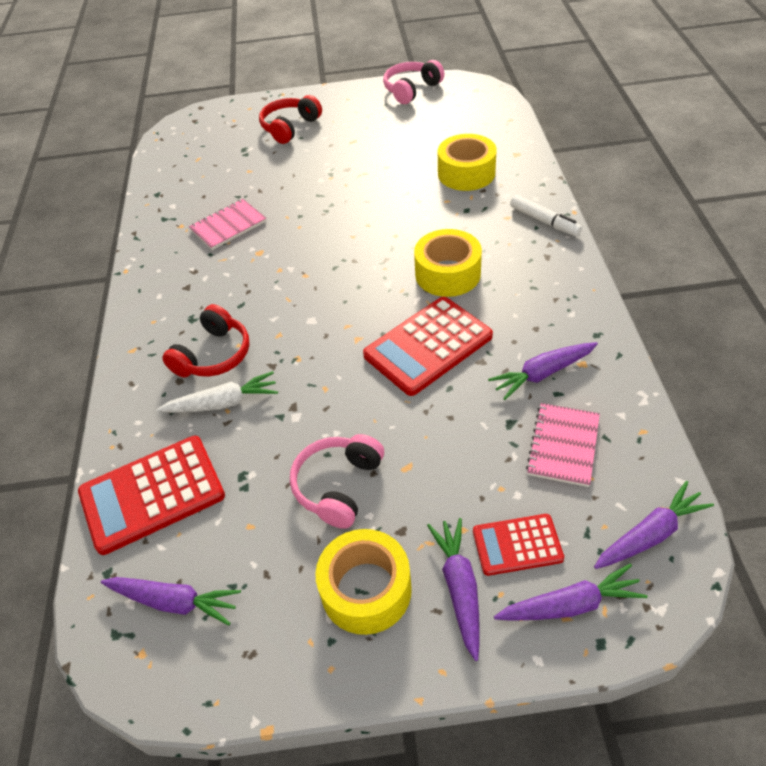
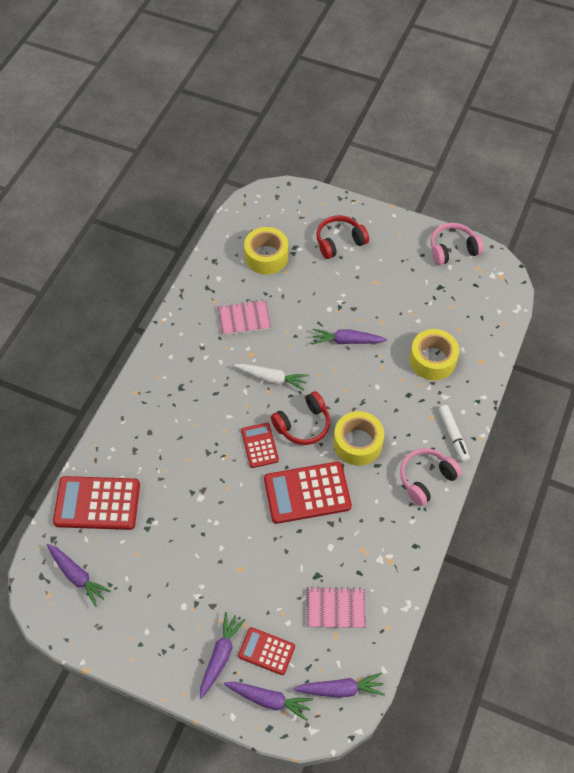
camera: 25 degrees right, 10 degrees up
white carrot [157,371,278,413] -> white carrot moved to [234,364,309,391]
red headphones [162,304,250,377] -> red headphones moved to [271,391,330,445]
pink headphones [290,434,384,529] -> pink headphones moved to [400,448,462,506]
yellow tape [315,529,412,635] -> yellow tape moved to [244,227,288,275]
purple carrot [488,342,598,400] -> purple carrot moved to [313,329,387,344]
pink notebook [526,403,600,487] -> pink notebook turned 45 degrees clockwise [307,587,366,628]
none -> red calculator [241,423,279,468]

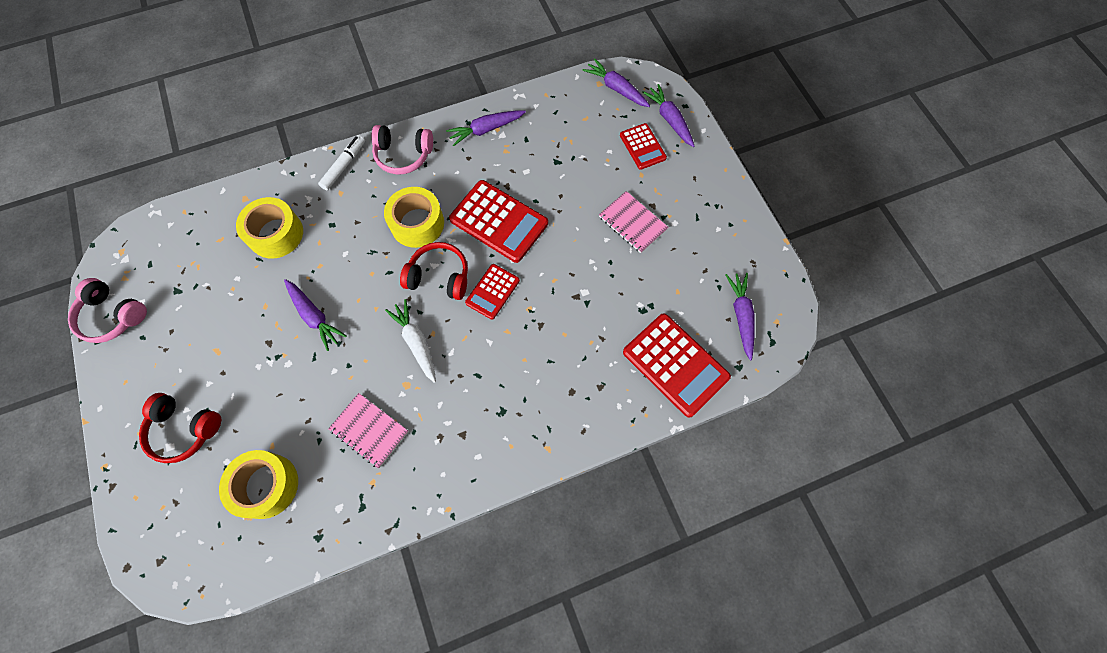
camera: 135 degrees left, 10 degrees up
purple carrot [200,612,245,699] -> purple carrot moved to [446,110,526,146]
pink notebook [307,587,366,628] -> pink notebook moved to [599,191,669,253]

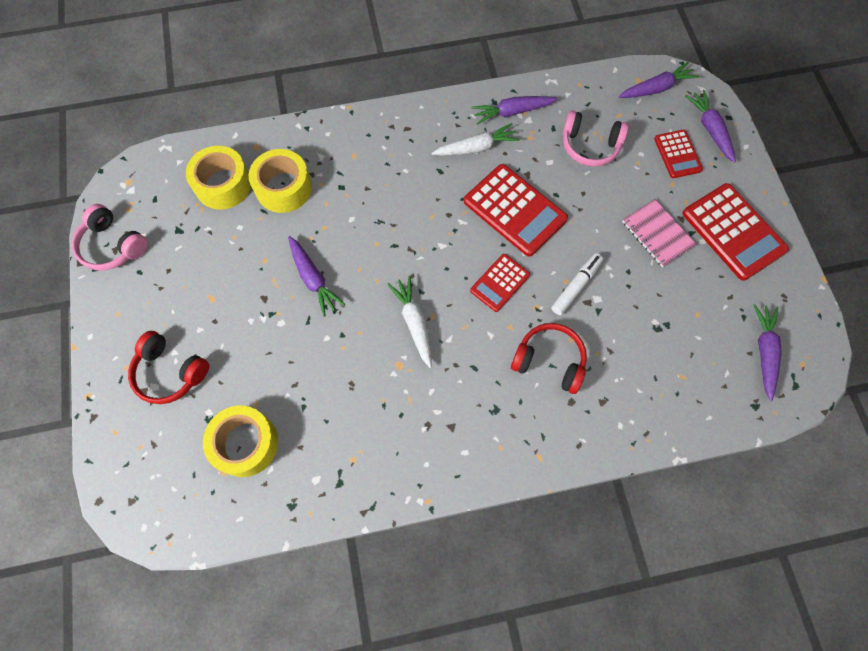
camera: 10 degrees right, 0 degrees up
white marker [318,135,365,191] -> white marker moved to [551,253,603,315]
pink notebook [328,393,409,468] -> none
pink headphones [371,125,433,174] -> pink headphones moved to [563,110,629,167]
yellow tape [384,187,444,248] -> yellow tape moved to [186,146,251,210]
red headphones [400,242,468,300] -> red headphones moved to [511,323,587,394]
purple carrot [582,58,650,107] -> purple carrot turned 105 degrees clockwise [619,62,699,98]
red calculator [623,313,731,418] -> red calculator moved to [683,183,789,281]
none -> white carrot [431,123,520,156]

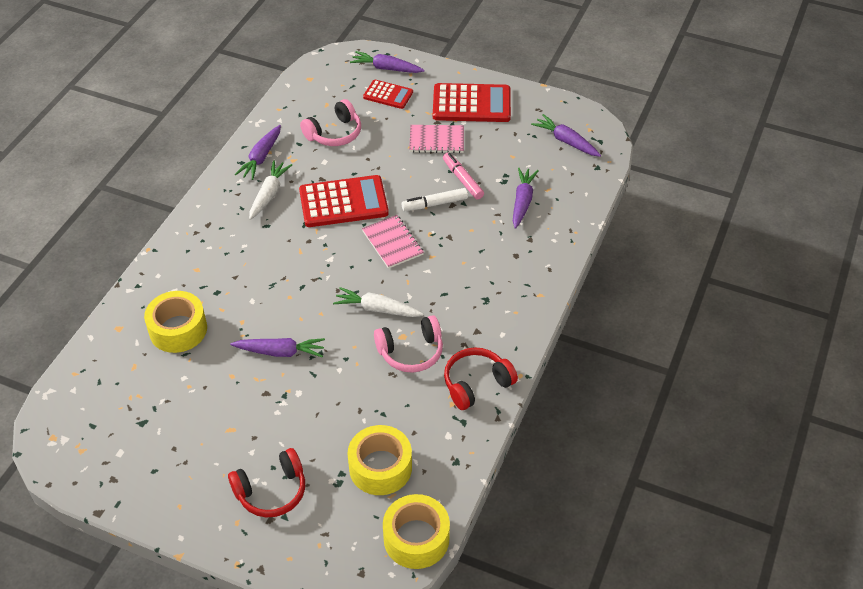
camera: 55 degrees left, 20 degrees down
pink headphones [72,204,148,271] -> pink headphones moved to [374,315,443,373]
yellow tape [186,146,251,210] -> yellow tape moved to [383,494,450,569]
red calculator [470,254,530,312] -> pink notebook [362,215,424,269]
red headphones [511,323,587,394] -> red headphones moved to [444,347,518,410]
white marker [551,253,603,315] -> white marker turned 90 degrees counterclockwise [402,188,468,211]
purple carrot [619,62,699,98] -> purple carrot moved to [513,167,538,229]
none -> pink marker [443,153,484,200]

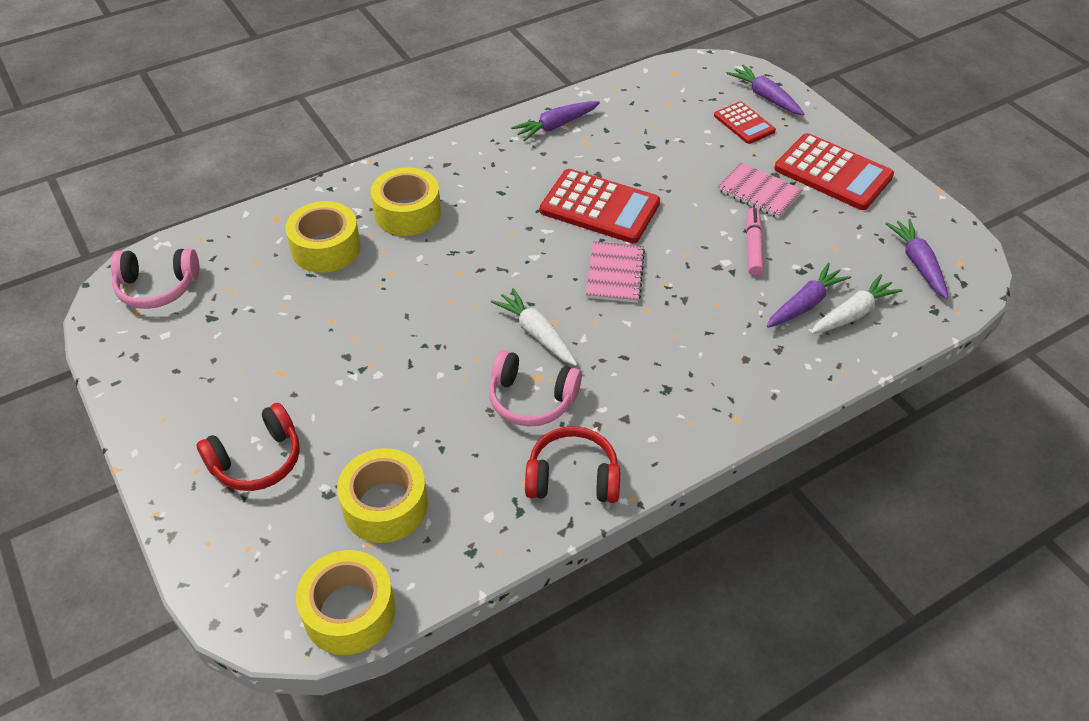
camera: 35 degrees right, 0 degrees up
red headphones [228,448,305,517] -> red headphones turned 45 degrees counterclockwise [196,403,300,491]
purple carrot [230,338,325,358] -> none
white carrot [249,160,292,220] -> white carrot moved to [811,274,903,334]
pink headphones [300,99,361,146] -> pink headphones moved to [111,248,199,309]
white marker [402,188,468,211] -> none
none -> yellow tape [371,167,441,236]

